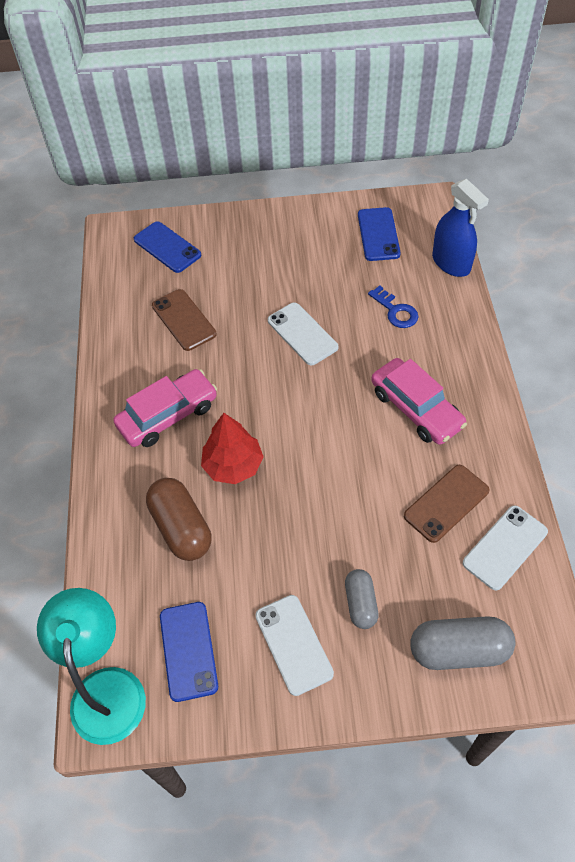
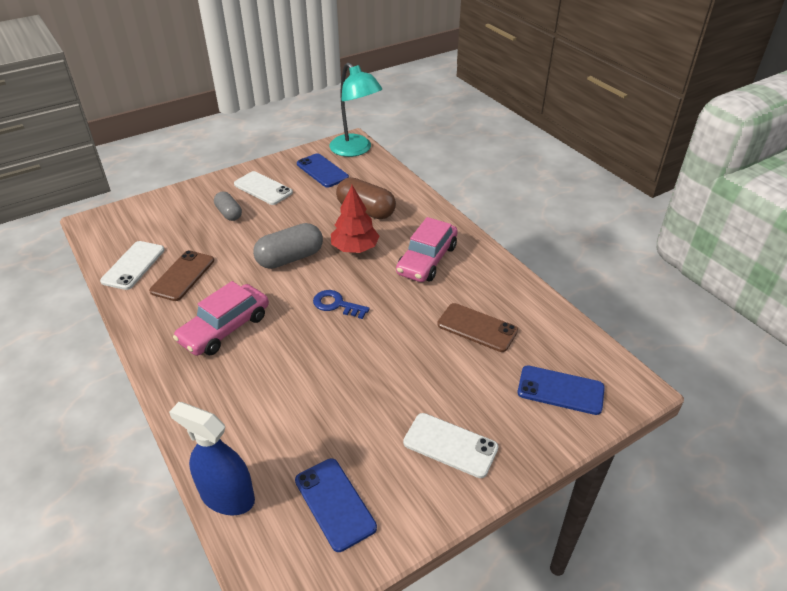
camera: 150 degrees right, 15 degrees down
white phone [268,303,338,365] -> white phone moved to [403,413,499,478]
blue key [368,286,418,328] -> blue key moved to [313,290,370,319]
pink car [371,358,467,445] -> pink car turned 75 degrees counterclockwise [173,281,269,356]
grey capsule [410,616,516,670] -> grey capsule moved to [253,223,323,269]

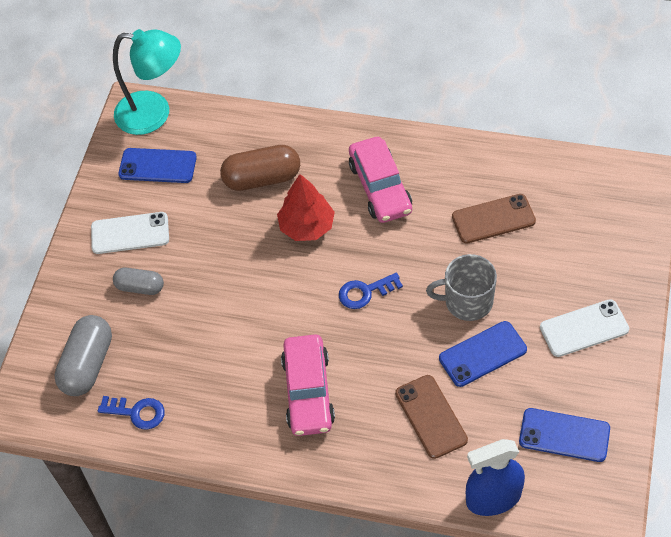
camera: 40 degrees left, 15 degrees up
white phone [100,241,165,290] -> blue key [98,396,165,430]
brown phone [149,250,214,301] -> brown phone moved to [395,375,468,459]
grey capsule [253,223,323,269] -> grey capsule moved to [54,315,112,396]
blue phone [517,365,605,415] -> blue phone moved to [439,321,527,387]
none -> grey mug [426,254,497,321]

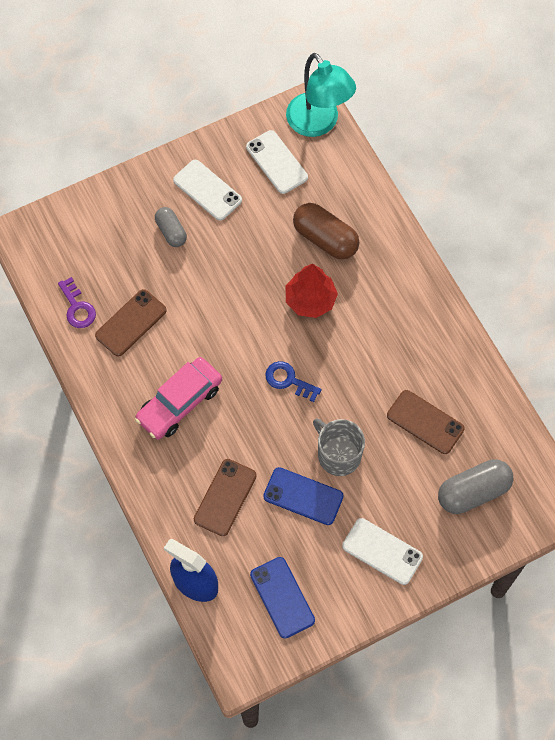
camera: 45 degrees right, 10 degrees up
grey capsule [54,315,112,396] -> grey capsule moved to [438,459,513,514]
blue key [98,396,165,430] -> purple key [58,277,96,328]
blue phone [118,148,197,183] -> white phone [246,130,308,194]
pink car [349,137,412,223] -> none
none -> brown phone [95,289,167,357]

